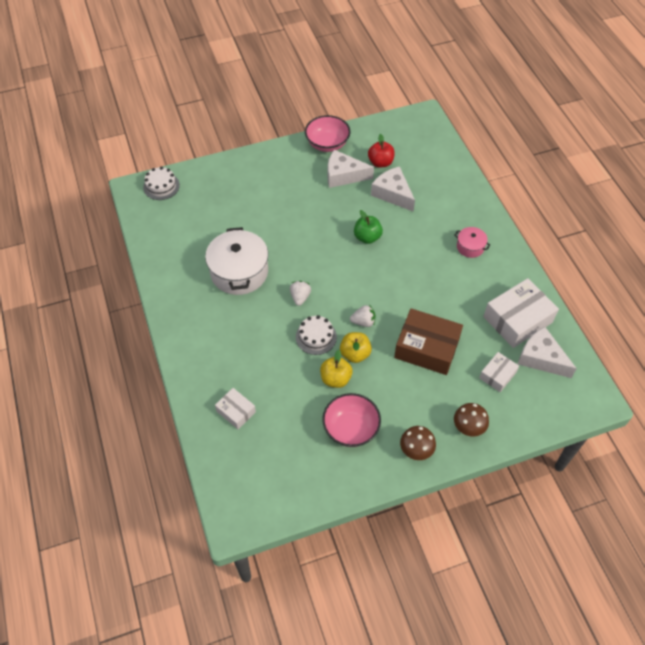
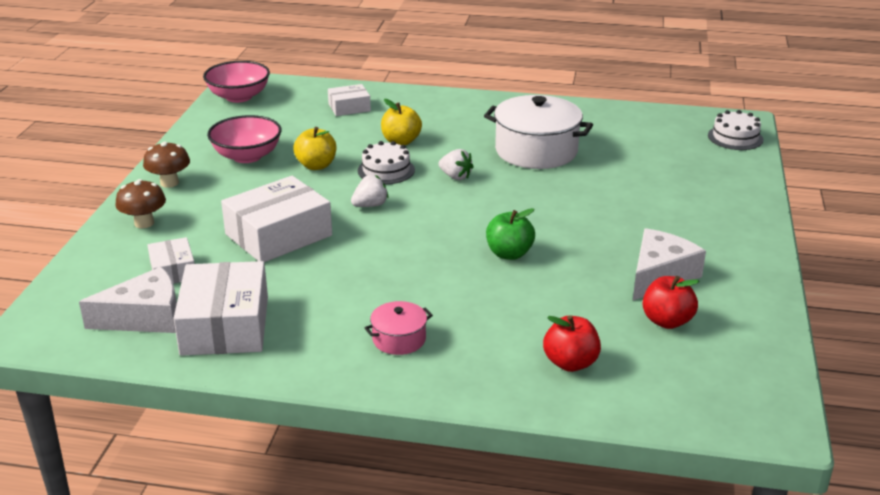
camera: 120 degrees right, 25 degrees down
pink bowl [305,115,350,152] -> pink bowl moved to [203,61,270,103]
yellow apple [340,332,372,363] -> yellow apple moved to [381,99,422,145]
white strawberry [350,305,375,327] -> white strawberry turned 150 degrees counterclockwise [351,175,389,207]
white cheese [371,166,415,212] -> none
brown box [394,308,463,375] -> white box [221,176,332,262]
none -> red apple [543,315,601,372]

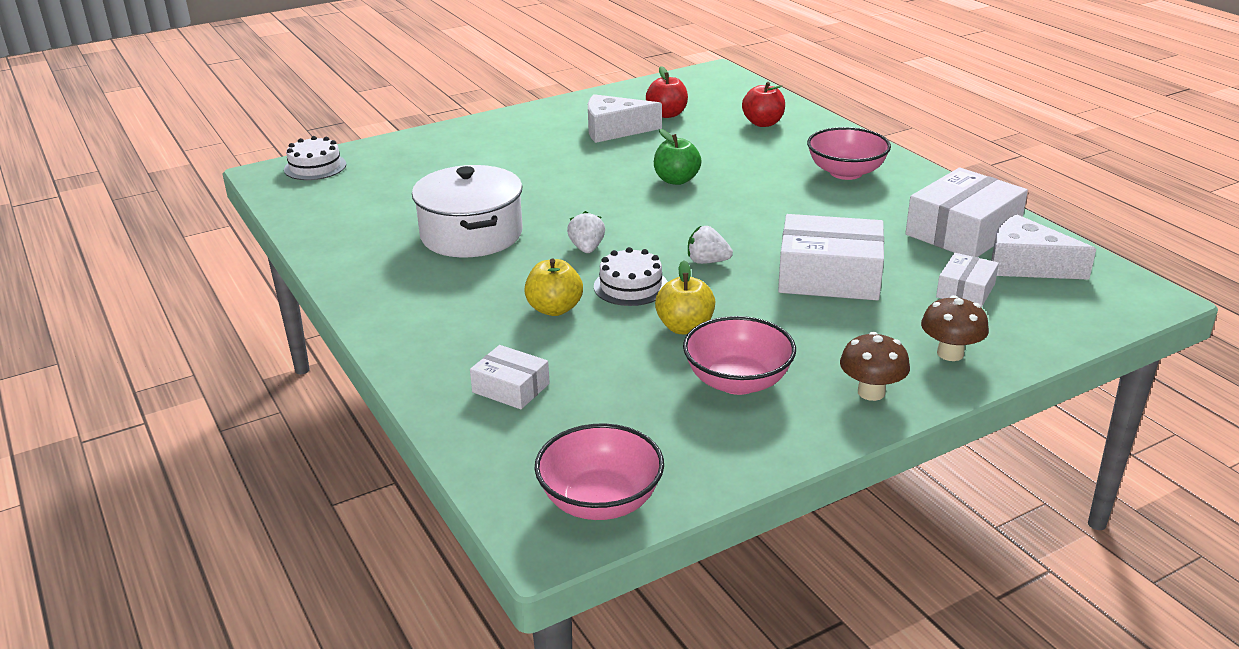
camera: 130 degrees left, 0 degrees up
pink pot [364,301,433,355] -> pink bowl [807,127,891,180]

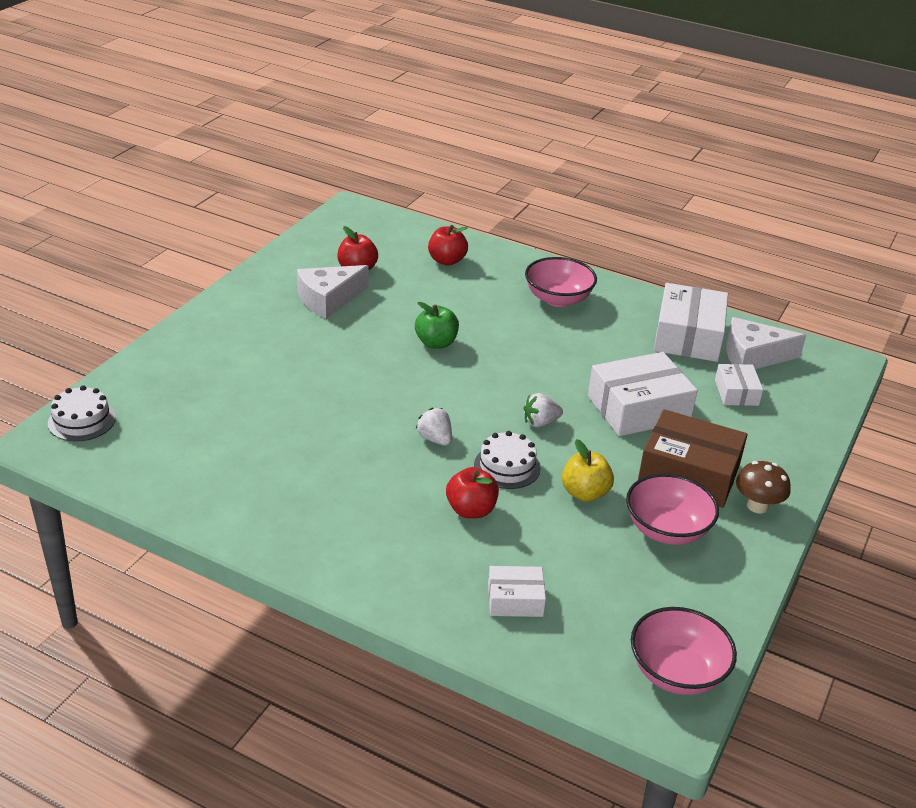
camera: 35 degrees left, 5 degrees up
white pot [412,165,523,258] -> none
yellow apple [524,258,583,316] -> red apple [446,467,499,519]
brown mushroom [921,295,989,361] -> none
none -> brown box [638,409,747,508]

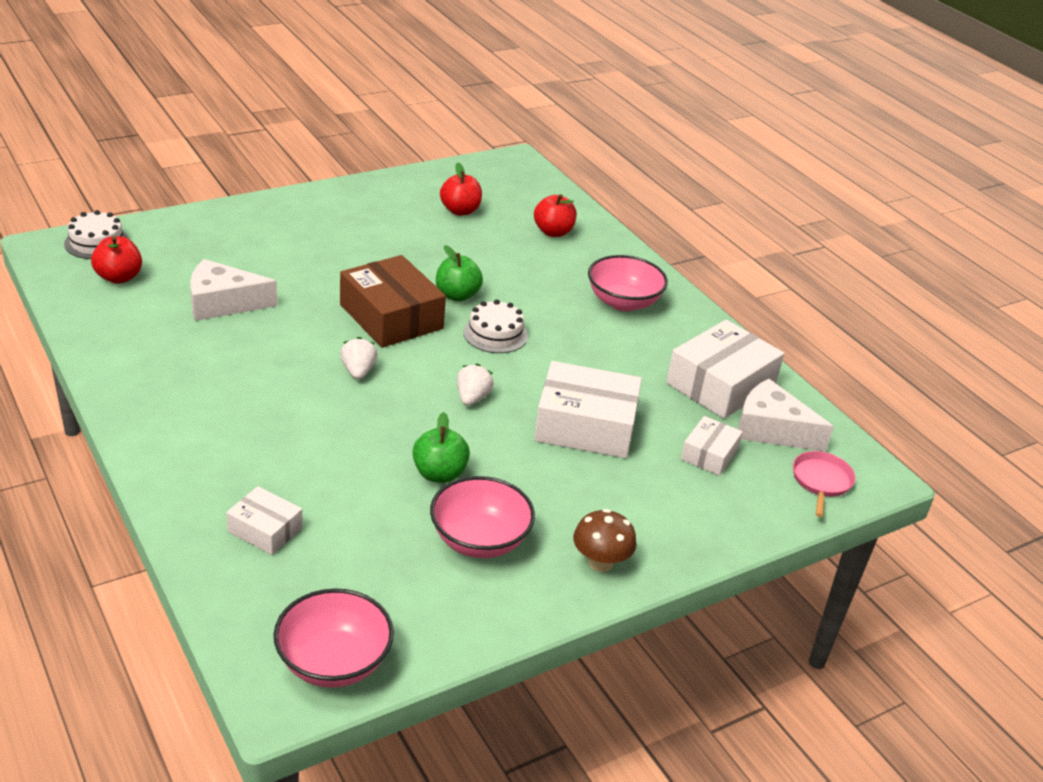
camera: 30 degrees right, 0 degrees up
white cheese [297,265,369,319] -> white cheese moved to [190,259,277,321]
red apple [446,467,499,519] -> red apple moved to [91,236,142,284]
white cake [474,431,541,489] -> white cake moved to [463,300,528,353]
white strawberry [524,393,563,427] -> white strawberry turned 90 degrees clockwise [457,363,494,406]
yellow apple [562,439,614,502] -> green apple [412,412,470,483]
brown box [638,409,747,508] -> brown box moved to [340,255,446,348]
none -> pink pan [793,451,856,517]

